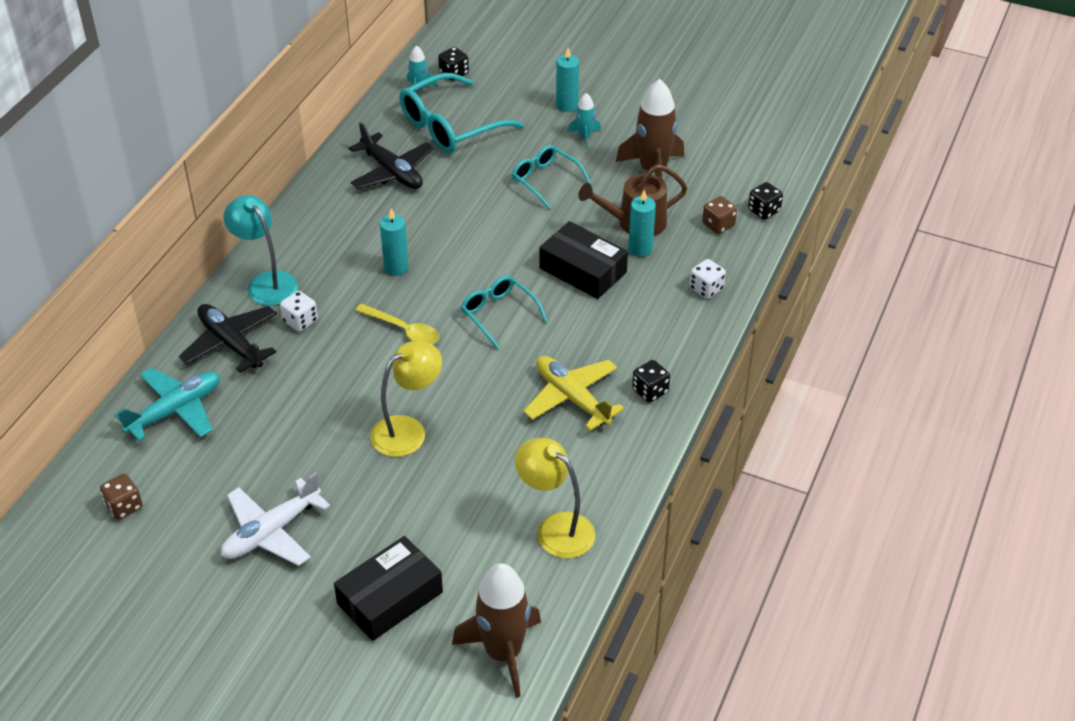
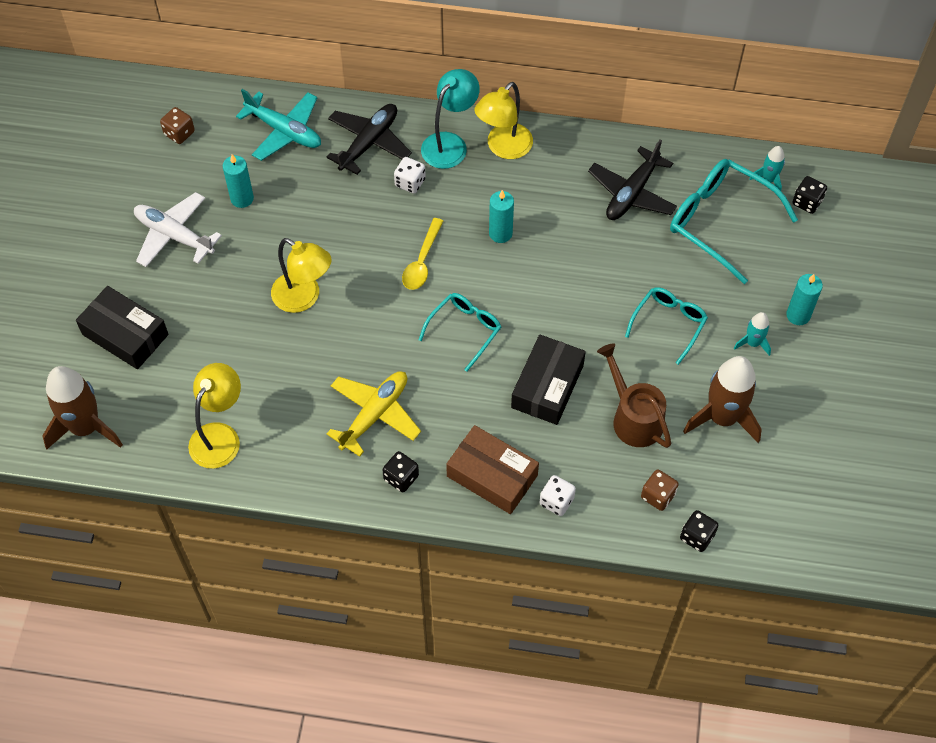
camera: 75 degrees right, 15 degrees up
turquoise candle [628,190,656,257] -> turquoise candle moved to [223,154,254,208]
none -> brown box [446,425,539,514]
none -> yellow lamp [474,82,533,159]

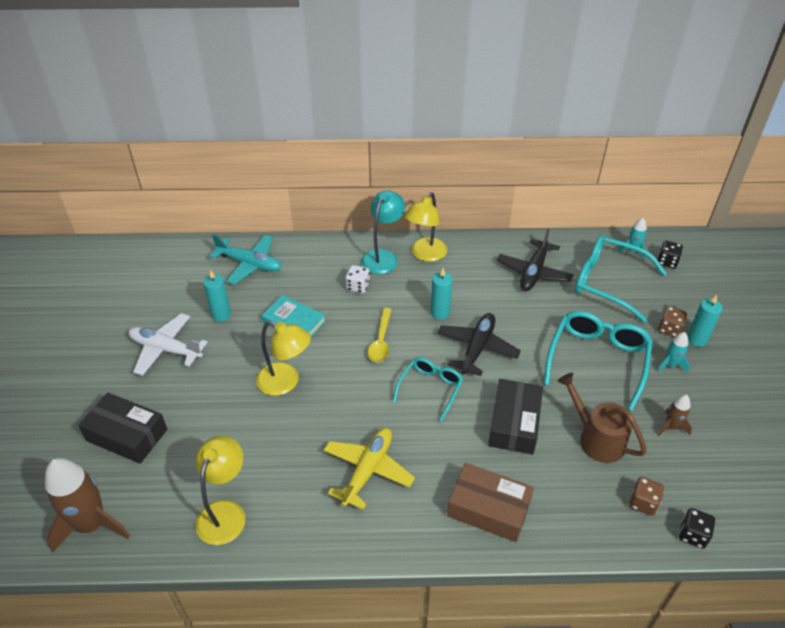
camera: 10 degrees left, 15 degrees down
brown dice [160,107,195,144] -> brown dice moved to [658,306,687,337]
black plane [326,104,412,175] -> black plane moved to [437,313,521,376]
black dice [382,451,419,493] -> none
white dice [540,475,576,516] -> none
turquoise glasses [625,287,708,365] -> turquoise glasses [544,311,653,411], size x1.67
brown rocket [683,356,762,443] -> brown rocket [658,395,692,436], size x0.49
none -> turquoise book [262,295,326,337]

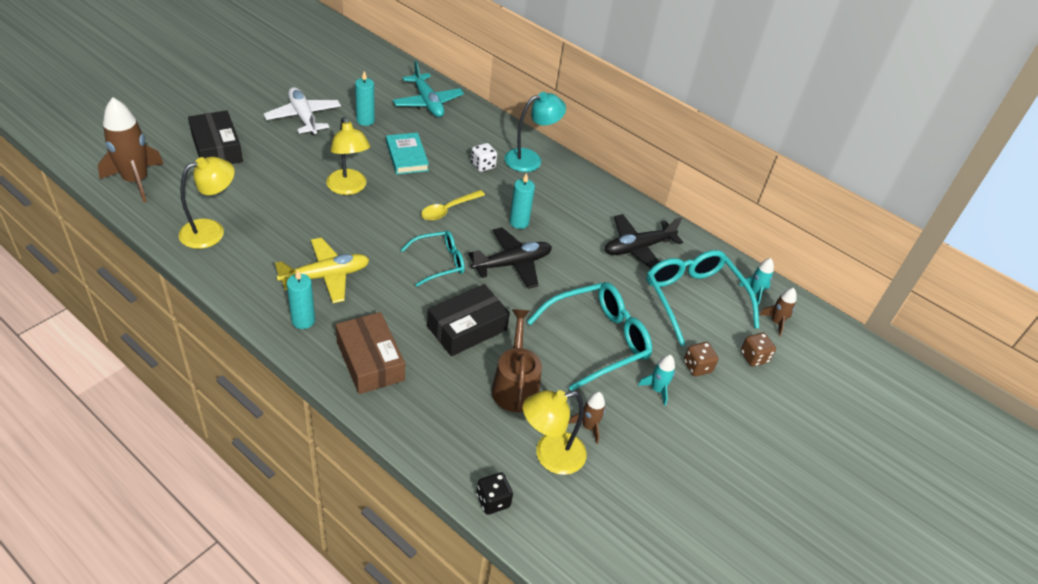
camera: 35 degrees right, 0 degrees up
yellow lamp [405,192,447,262] -> yellow lamp moved to [523,390,587,475]
brown dice [629,477,664,516] -> brown dice moved to [740,333,776,367]
black dice [658,241,683,269] -> brown rocket [760,288,796,337]
turquoise candle [687,295,723,347] -> turquoise candle moved to [287,269,315,329]

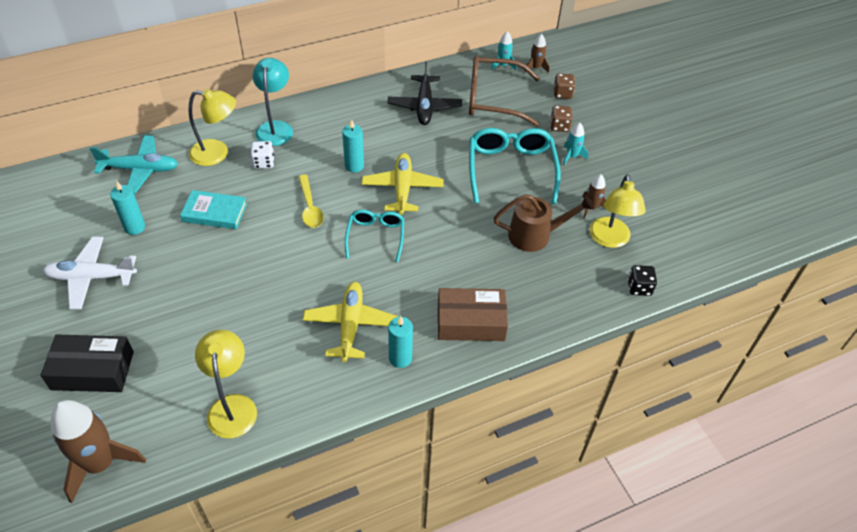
camera: 60 degrees left, 5 degrees up
yellow lamp [326,117,370,195] -> yellow lamp moved to [188,88,236,166]
black box [427,284,510,356] -> none
black plane [468,227,552,289] -> yellow plane [362,153,444,215]
brown watering can [491,309,542,413] -> brown watering can turned 150 degrees clockwise [494,194,594,252]
turquoise glasses [646,250,759,346] -> brown glasses [469,56,540,126]

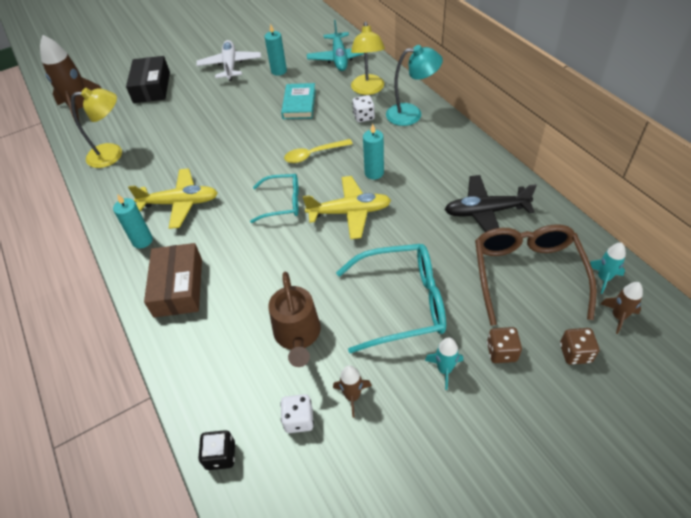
camera: 90 degrees right, 0 degrees up
yellow lamp [589,174,646,248] -> white dice [280,394,314,433]

